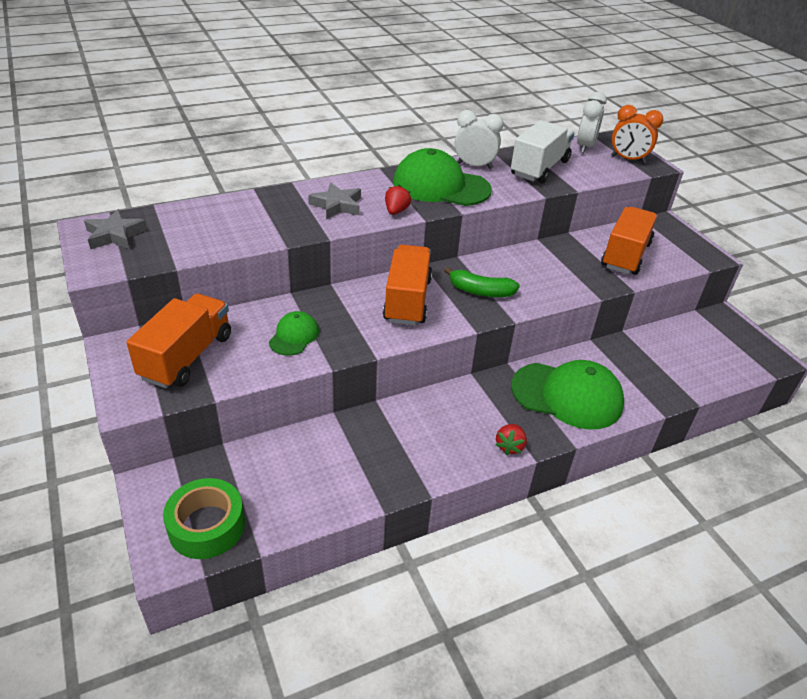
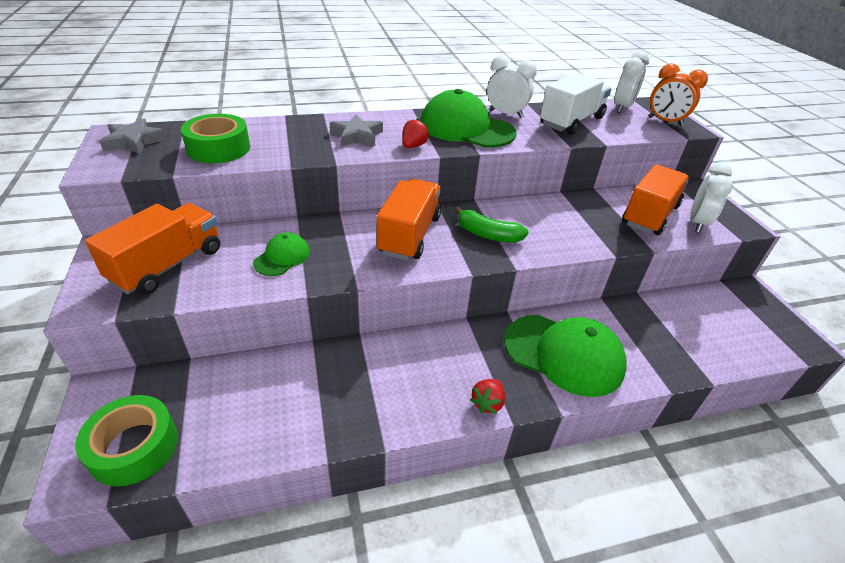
camera: 10 degrees right, 0 degrees up
none -> green tape [181,114,250,163]
none -> white clock [690,162,733,233]

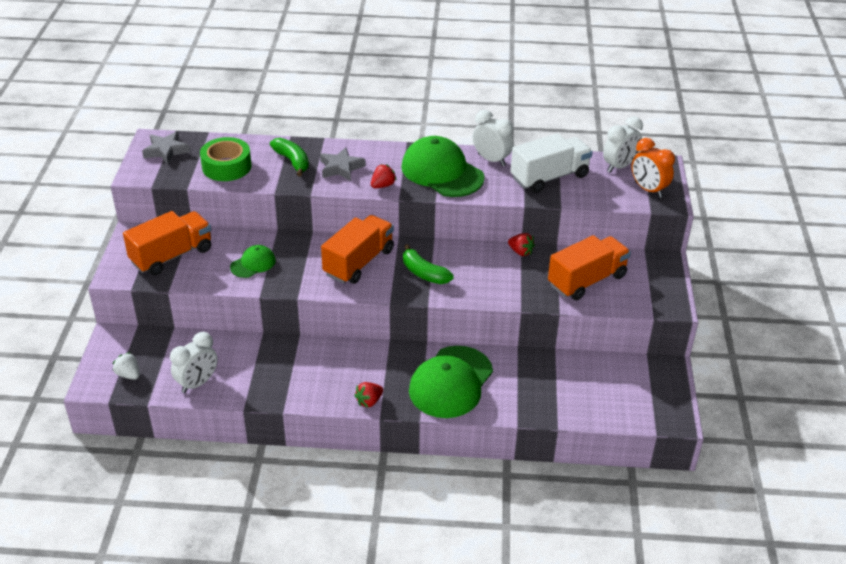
camera: 20 degrees right, 0 degrees up
green tape [75,395,178,487] -> white strawberry [113,352,140,380]
green cap [504,315,627,397] -> green cap turned 75 degrees clockwise [409,346,493,418]
white clock [690,162,733,233] -> white clock moved to [170,332,218,393]
none -> green banana [270,138,309,176]
none -> red strawberry [508,233,535,256]

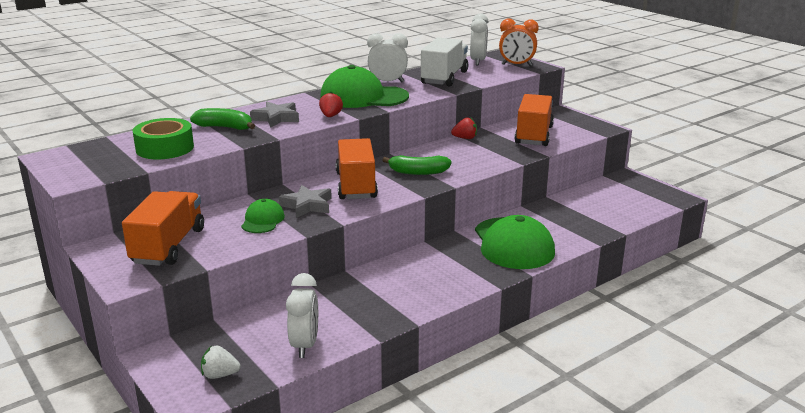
camera: 40 degrees left, 15 degrees down
grey star [142,131,190,164] -> grey star moved to [279,185,332,218]
red strawberry [354,382,383,407] -> none

